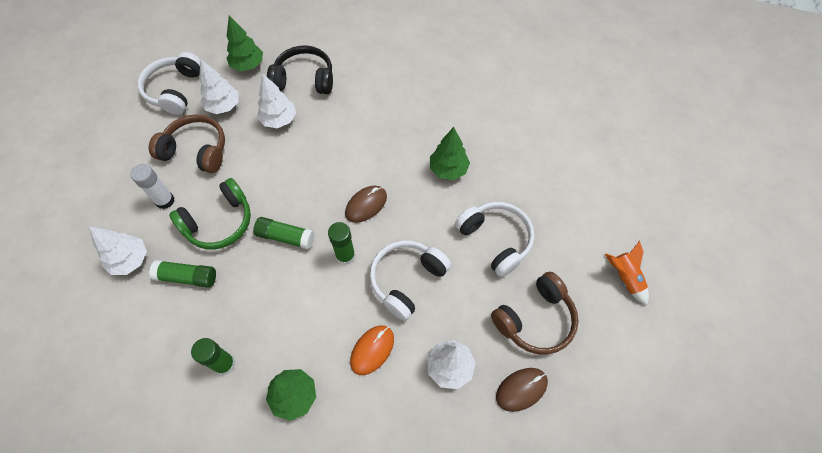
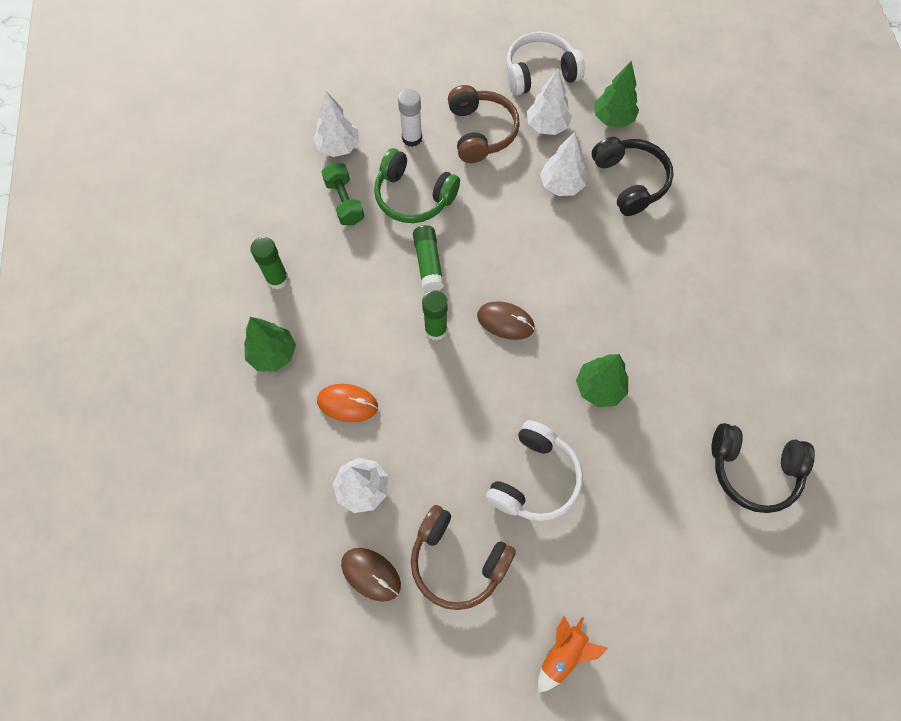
camera: 65 degrees right, 5 degrees up
green glue stick [149,260,216,288] -> green dumbbell [322,163,365,225]
white headphones [370,240,451,321] -> none
none -> black headphones [711,423,815,513]

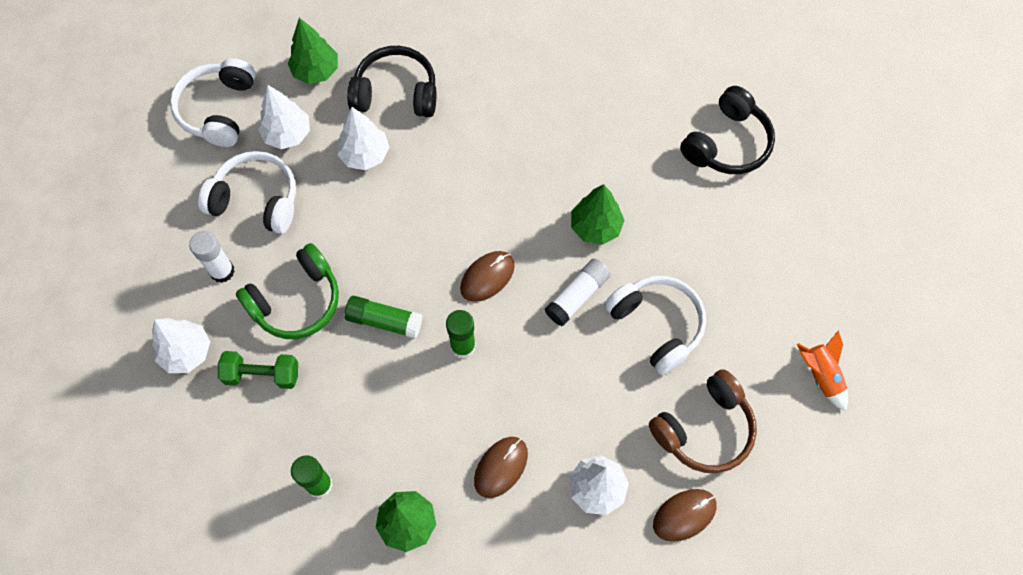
camera: 65 degrees left, 0 degrees up
orange mouse [317,384,378,422] -> brown mouse [474,437,528,498]
brown headphones [448,85,520,163] -> white headphones [198,151,296,234]
none -> white glue stick [545,259,611,326]

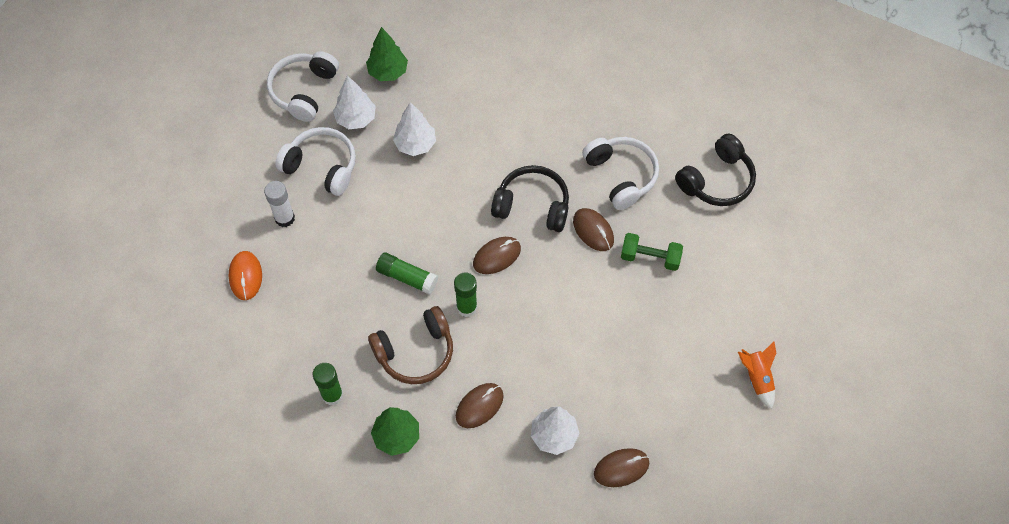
camera: 10 degrees right, 5 degrees down
white tree [152,318,210,373] -> orange mouse [229,251,262,300]
green dumbbell [218,351,298,389] -> green dumbbell moved to [621,233,683,271]
green headphones [236,243,339,339] -> none
black headphones [347,46,436,117] -> black headphones moved to [491,165,569,232]
white glue stick [545,259,611,326] -> none
green tree [571,184,625,245] -> brown mouse [573,208,614,251]
white headphones [604,276,706,375] -> white headphones moved to [582,137,659,210]
brown headphones [649,369,757,473] -> brown headphones moved to [368,306,453,384]

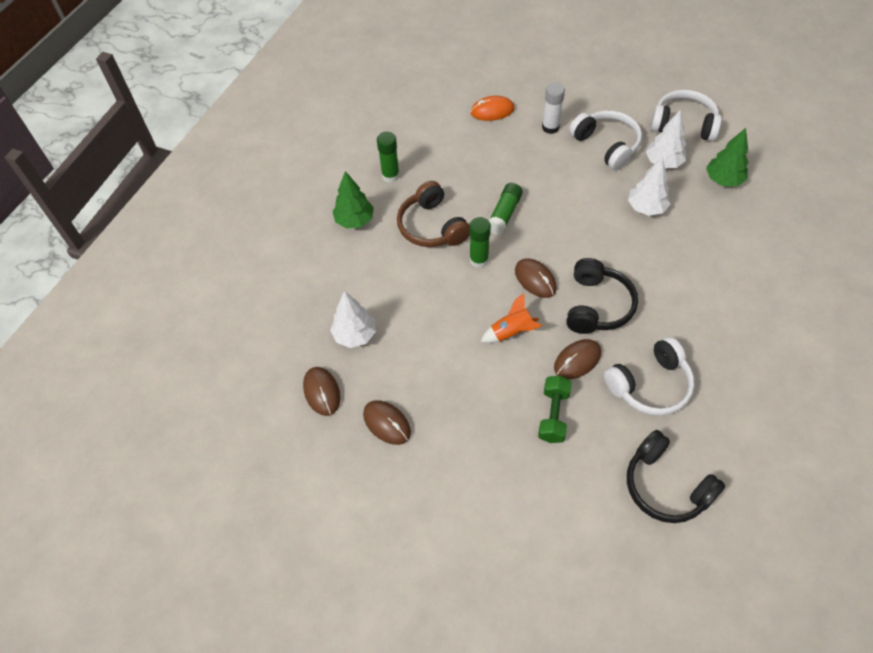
camera: 90 degrees right, 5 degrees down
white headphones [275,127,356,196] -> white headphones turned 60 degrees counterclockwise [569,110,642,170]
brown mouse [456,383,504,428] -> brown mouse moved to [363,400,411,445]
orange rocket [738,341,776,409] -> orange rocket moved to [480,293,542,343]

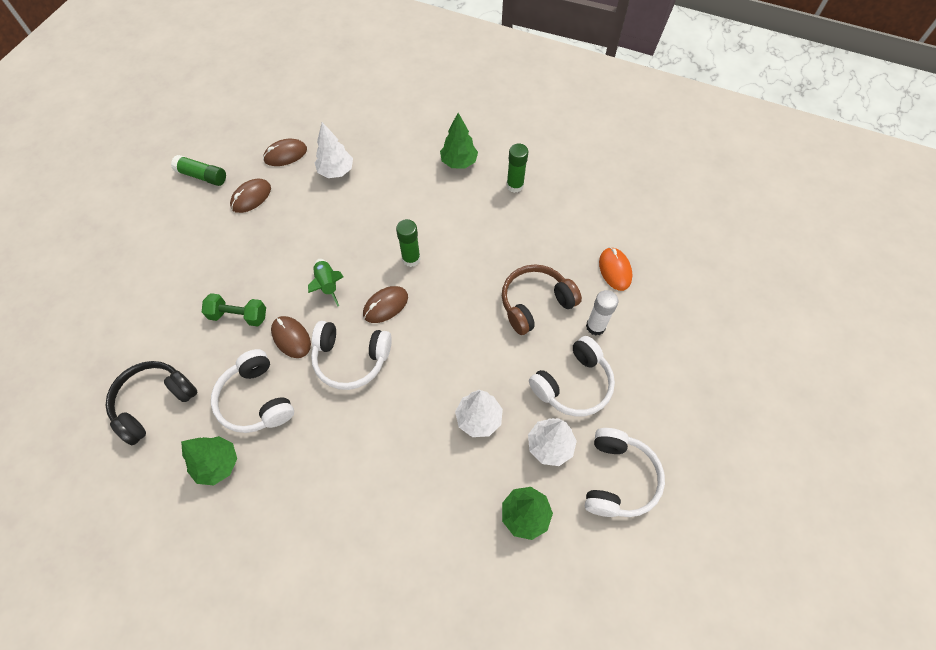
camera: 85 degrees right, 5 degrees up
brown headphones [397,181,470,247] -> brown headphones moved to [502,264,582,335]
orange rocket [480,293,542,343] -> green rocket [308,259,344,306]
green glue stick [489,183,523,235] -> green glue stick moved to [171,155,226,186]
black headphones [566,258,638,334] -> white headphones [311,321,392,390]
none -> green tree [181,436,237,485]

